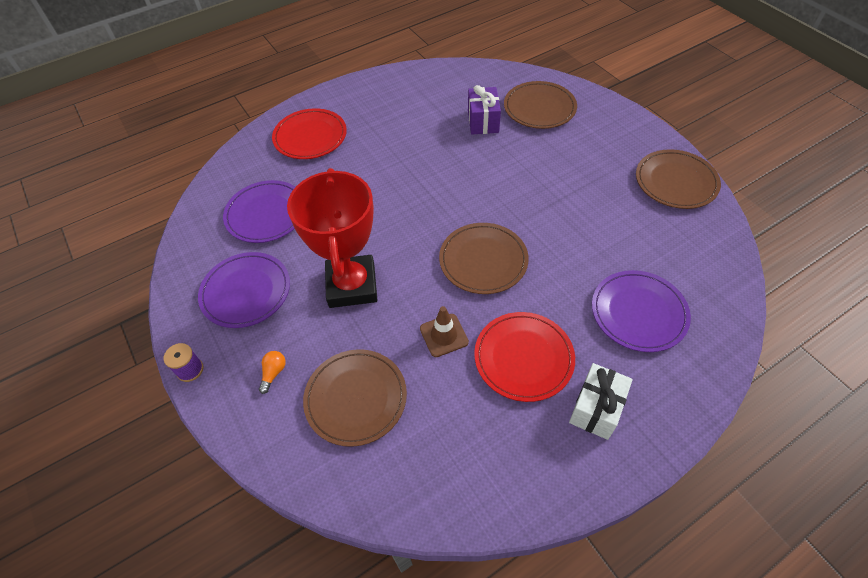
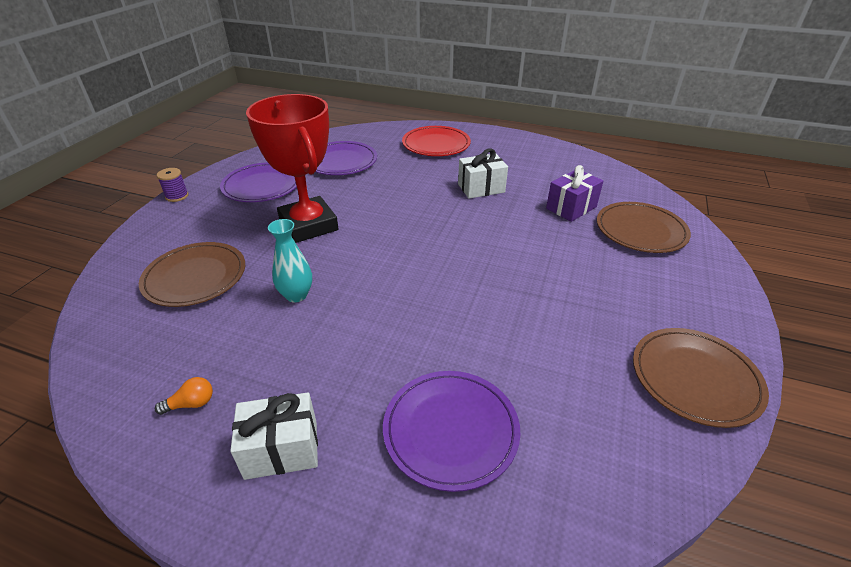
camera: 50 degrees right, 15 degrees down
orange light bulb [259,351,286,394] -> orange light bulb moved to [155,377,213,415]
red trophy [287,168,377,308] -> red trophy turned 75 degrees counterclockwise [246,94,339,243]
brown traffic cone [420,306,469,357] -> turquoise vase [268,219,312,303]
brown plate [439,223,529,294] -> none
red plate [474,312,575,402] -> none
none -> white gift [458,148,508,199]

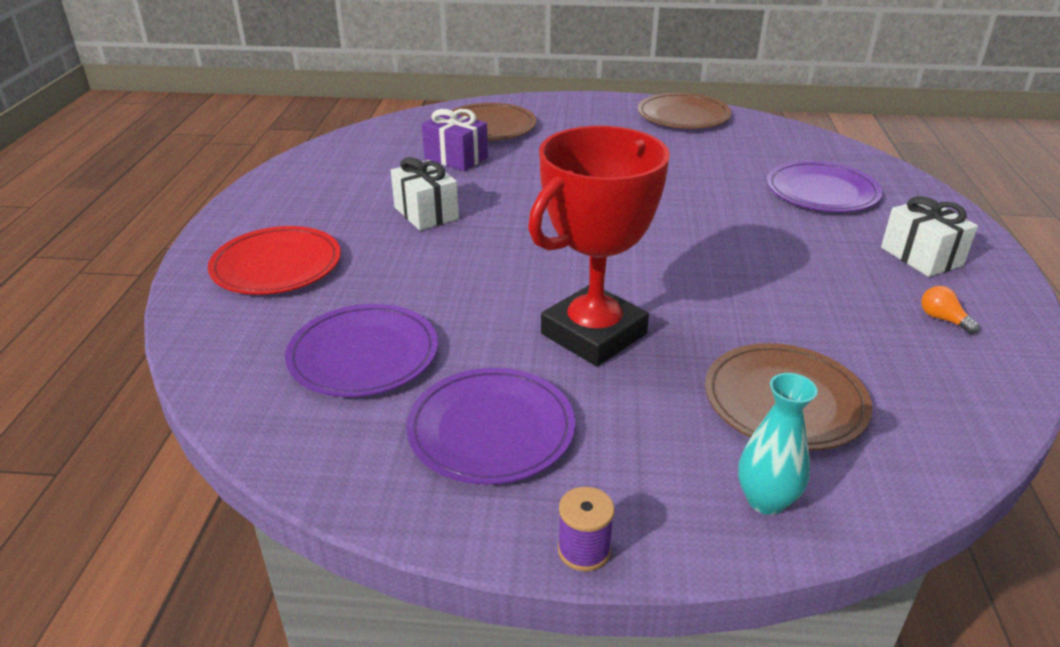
camera: 105 degrees left, 5 degrees down
turquoise vase [268,219,312,303] -> turquoise vase moved to [738,373,817,515]

